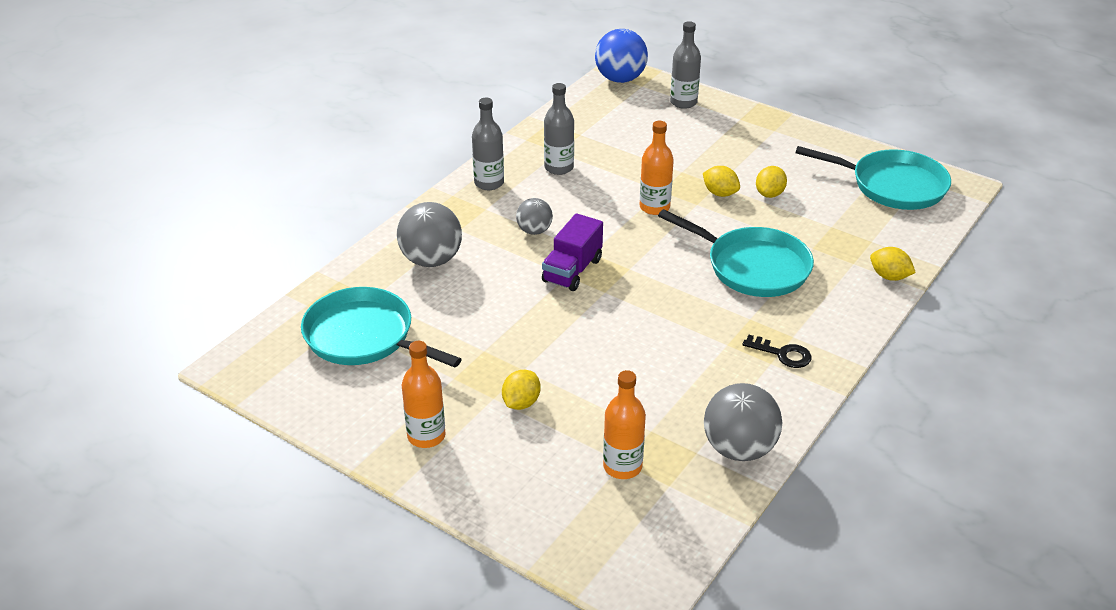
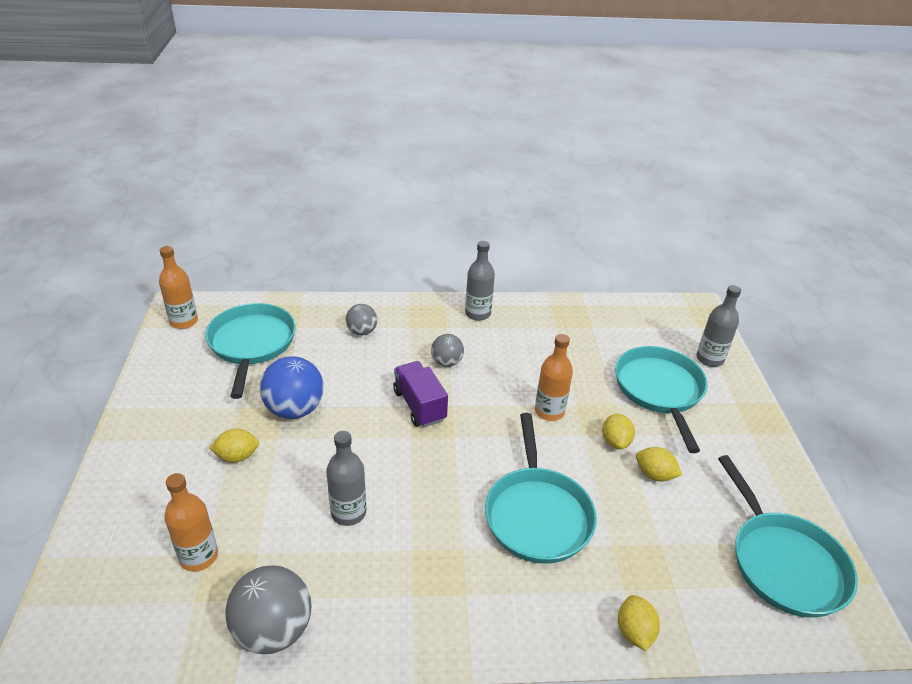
camera: 50 degrees right, 0 degrees up
grey ball [397,202,462,267] -> grey ball [346,304,377,335], size x0.58
orange bottle [402,341,446,448] -> orange bottle moved to [159,246,198,329]
purple truck [542,213,603,291] -> purple truck turned 75 degrees clockwise [393,361,448,427]
grey bottle [544,83,574,175] -> grey bottle moved to [326,431,366,526]
blue ball [595,29,648,83] -> blue ball moved to [260,356,324,419]
black key [742,335,812,368] -> none
yellow lemon [756,166,787,198] -> yellow lemon turned 45 degrees clockwise [636,447,682,482]
none -> turquoise pan [615,346,708,453]

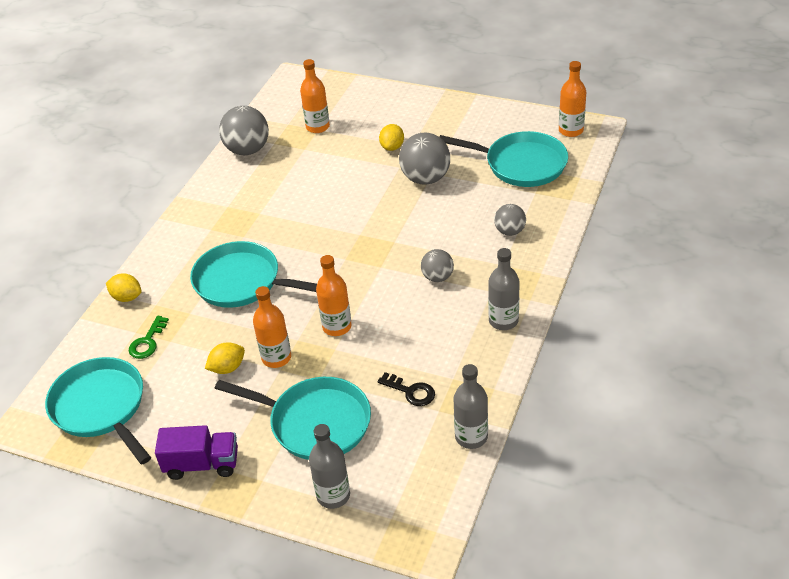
camera: 120 degrees right, 5 degrees up
blue ball [260,356,324,419] -> grey ball [399,133,450,185]
grey bottle [326,431,366,526] -> grey bottle moved to [453,364,488,449]
purple truck [393,361,448,427] -> purple truck moved to [155,425,238,480]
yellow lemon [602,414,635,449] -> orange bottle [253,286,291,368]
turquoise pan [718,455,858,618] -> turquoise pan turned 45 degrees clockwise [45,357,151,464]
none -> green key [129,316,169,359]
none -> black key [378,372,435,406]

